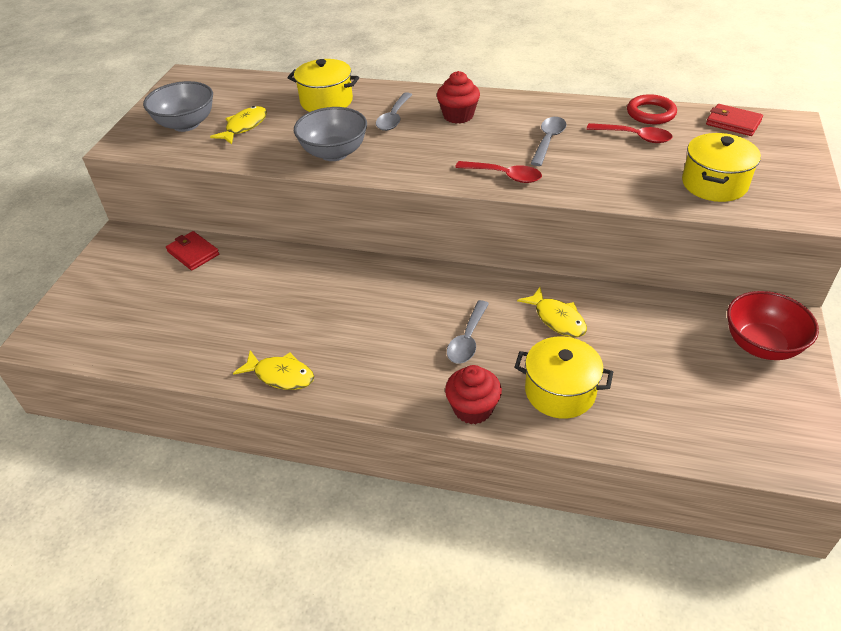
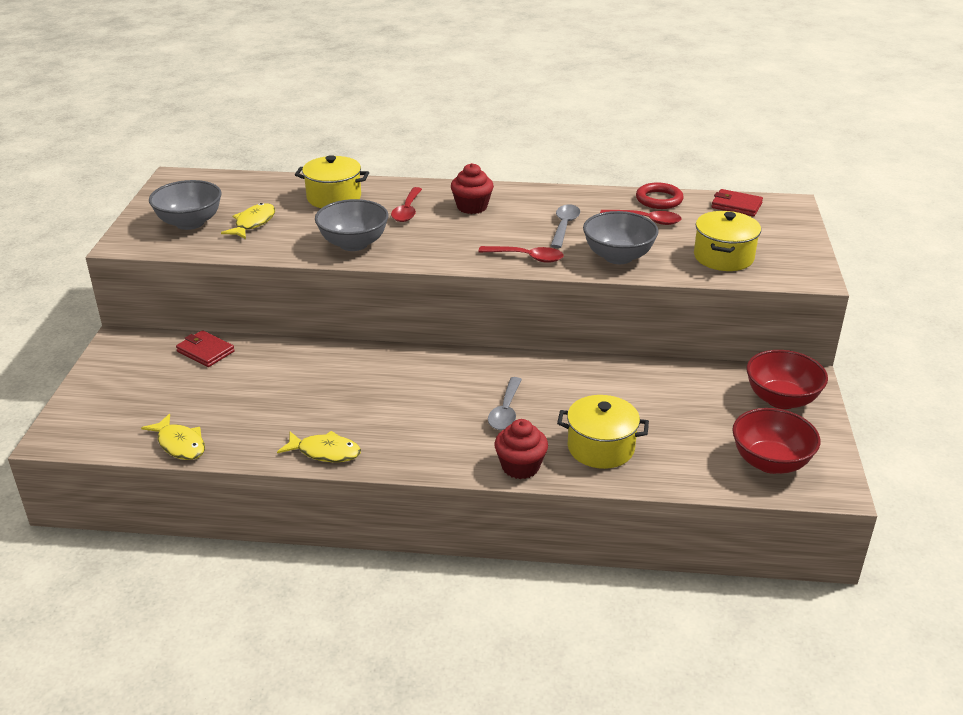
camera: 10 degrees left, 10 degrees down
grey spoon [376,92,412,131] -> red spoon [391,187,422,222]
yellow fish [517,287,587,337] -> yellow fish moved to [141,414,205,460]
none -> grey bowl [583,211,659,264]
none -> red bowl [732,408,820,474]

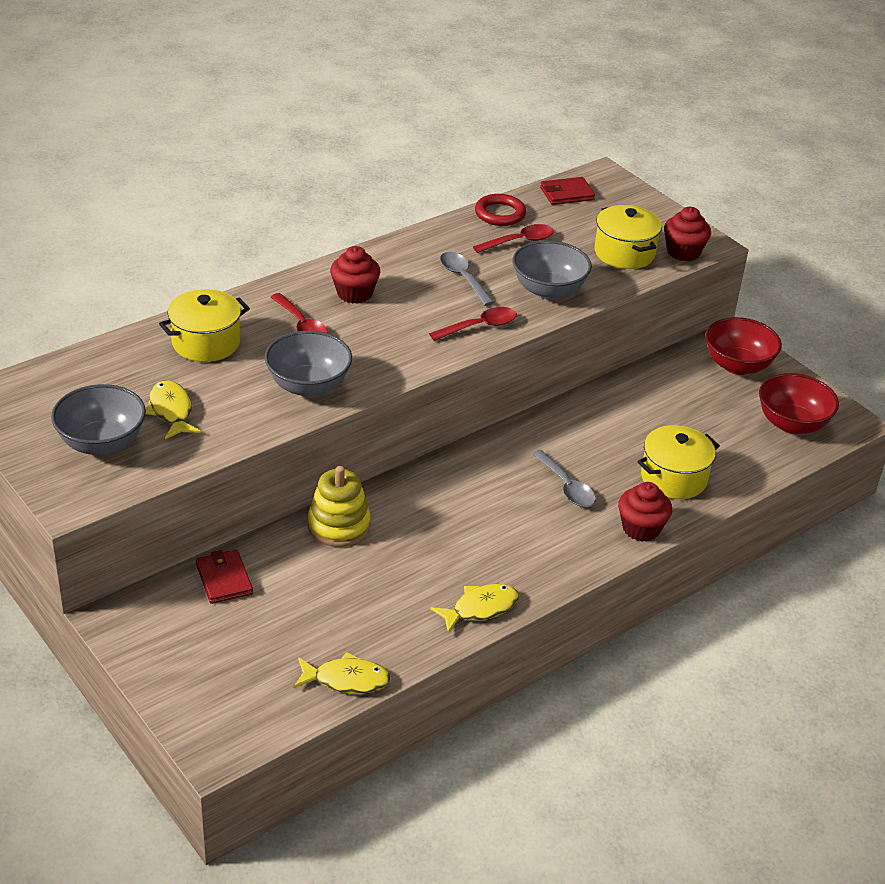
camera: 45 degrees left, 5 degrees up
red wallet [176,330,235,367] -> red wallet turned 75 degrees clockwise [196,550,253,604]
none -> yellow stacking toy [308,466,371,547]
none -> red cupcake [664,207,711,261]

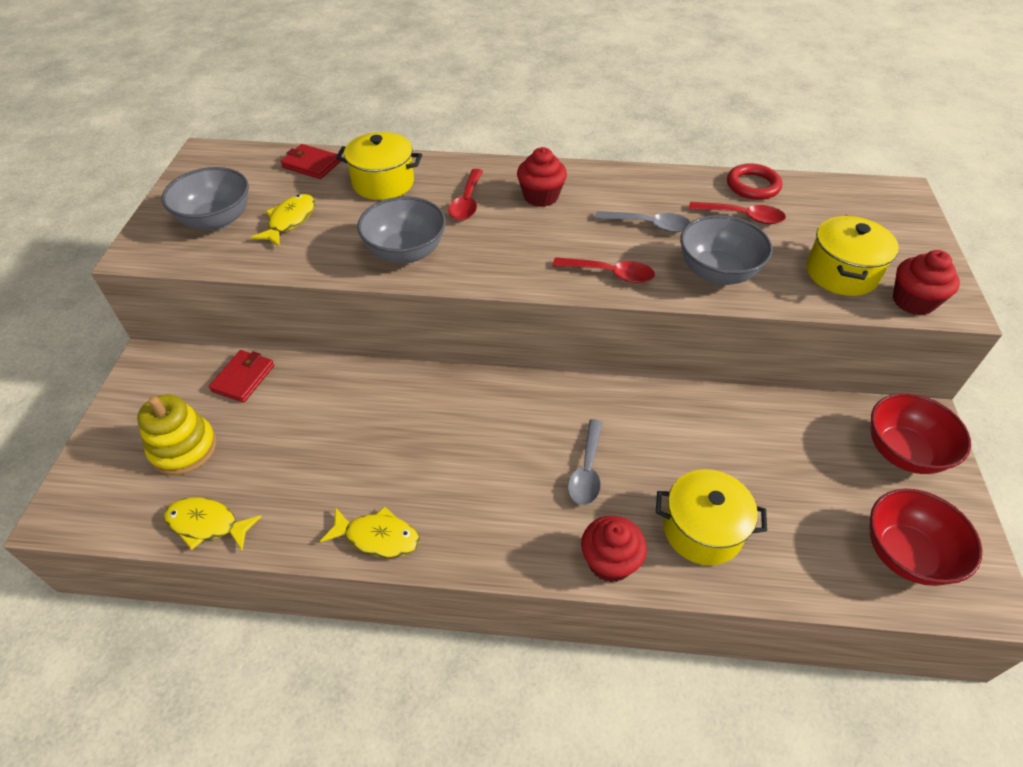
camera: 45 degrees right, 10 degrees up
yellow fish [294,652,391,694] -> yellow fish turned 150 degrees clockwise [164,497,262,551]
yellow stacking toy [308,466,371,547] -> yellow stacking toy moved to [137,395,217,475]
grey spoon [440,252,495,306] -> grey spoon turned 90 degrees clockwise [595,211,690,232]
red wallet [540,177,595,205] -> red wallet moved to [280,144,341,179]

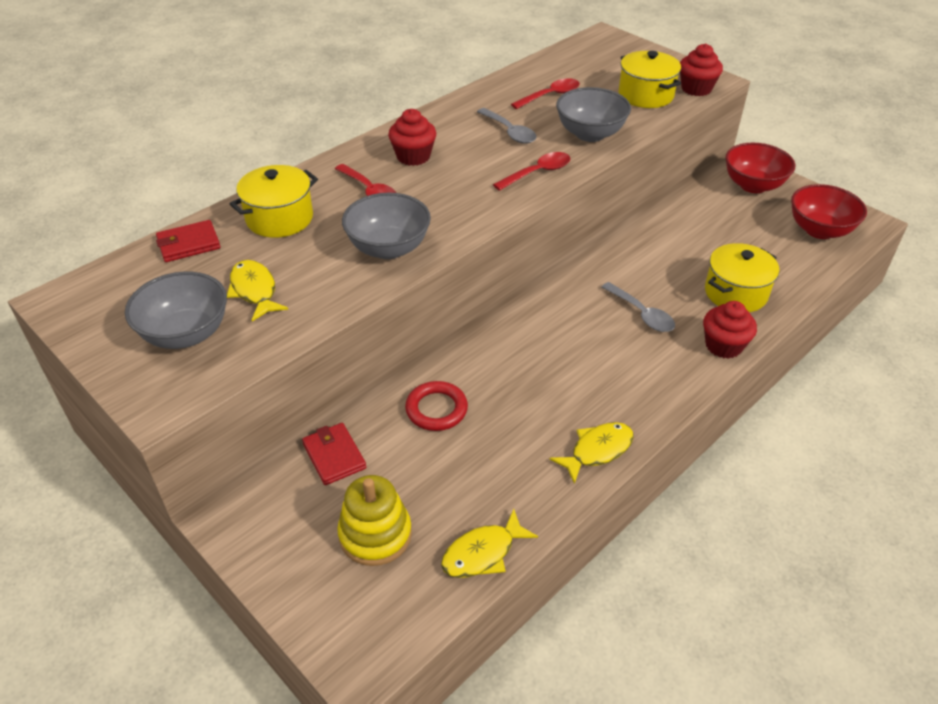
camera: 50 degrees left, 5 degrees down
grey spoon [595,211,690,232] -> grey spoon turned 90 degrees clockwise [477,108,537,144]
red ring [727,163,782,200] -> red ring moved to [405,381,468,431]

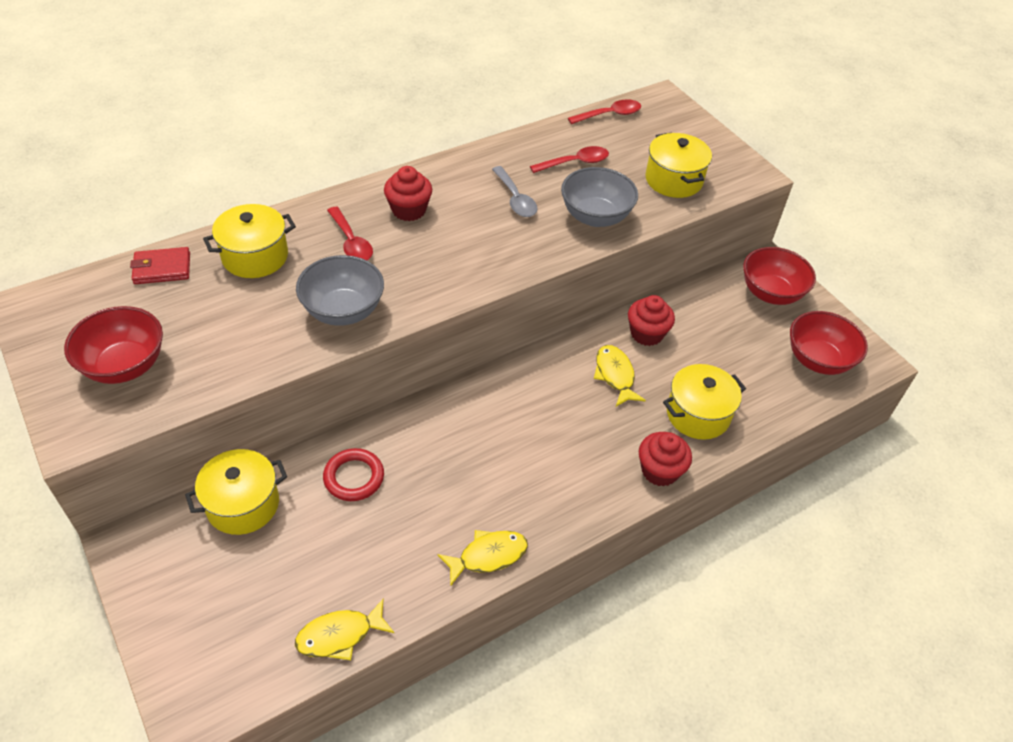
camera: 10 degrees right, 5 degrees up
grey bowl [125,272,227,349] -> red bowl [64,306,163,384]
yellow fish [227,260,288,321] -> yellow fish moved to [594,345,646,406]
red wallet [302,423,366,485] -> yellow pot [185,449,287,535]
yellow stacking toy [337,475,412,566] -> none
red spoon [493,152,570,191] -> red spoon moved to [568,99,641,124]
grey spoon [602,282,675,332] -> none
red cupcake [680,44,723,96] -> red cupcake moved to [628,295,675,346]

